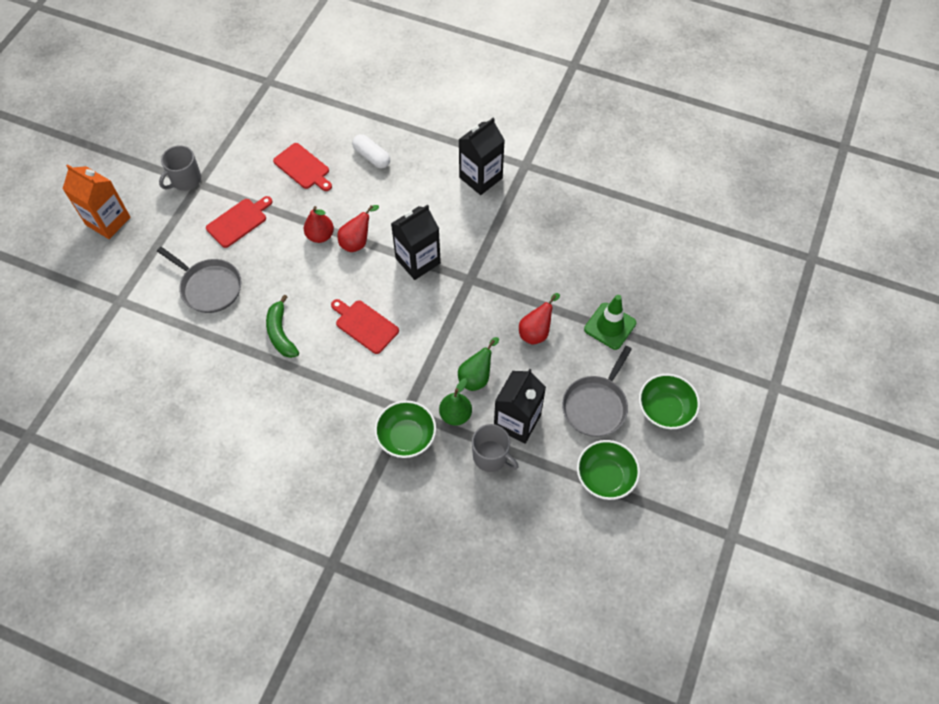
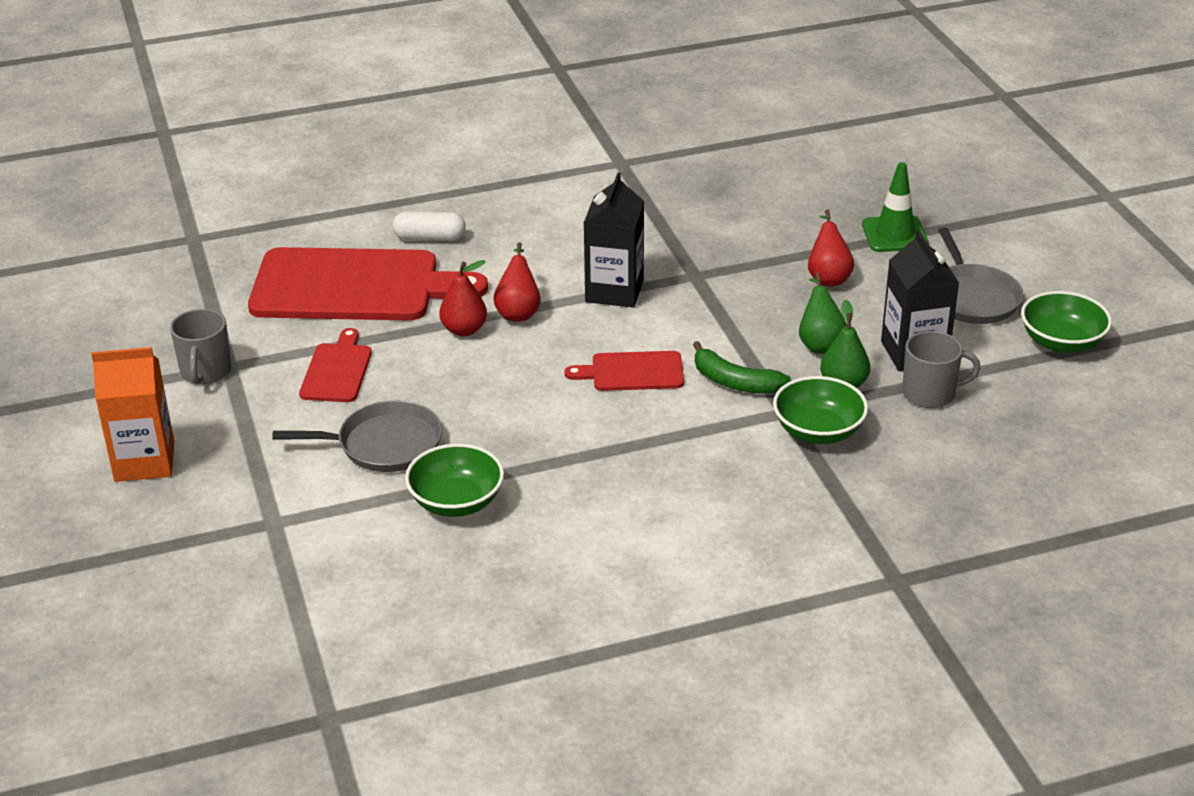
camera: 40 degrees left, 25 degrees down
green banana [266,295,299,358] -> green banana moved to [693,341,791,394]
red cutting board [273,143,332,191] -> red cutting board [248,247,488,321], size x2.10
black carton [458,118,505,195] -> none
green bowl [639,374,700,429] -> green bowl moved to [405,444,504,517]

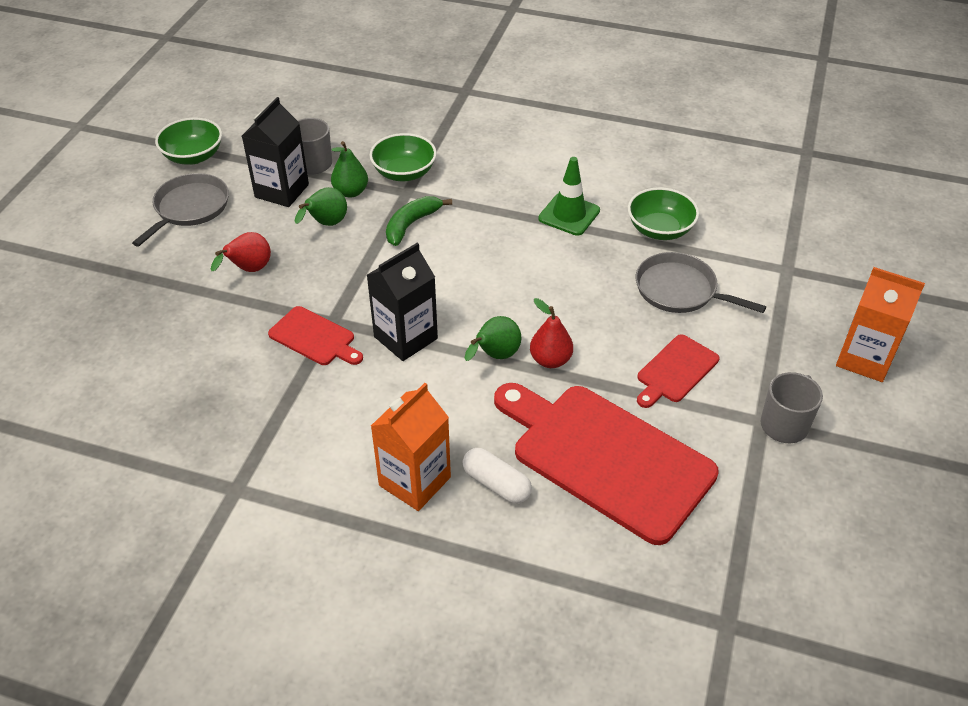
camera: 145 degrees left, 10 degrees up
red pear [493,243,540,322] -> green pear [464,316,521,361]
red cutting board [565,351,684,391] -> red cutting board moved to [268,306,363,365]
green banana [693,341,791,394] -> green banana turned 120 degrees counterclockwise [386,196,452,246]
green traffic cone [862,162,929,252] -> green traffic cone moved to [538,157,600,236]
none -> orange carton [371,383,451,511]

